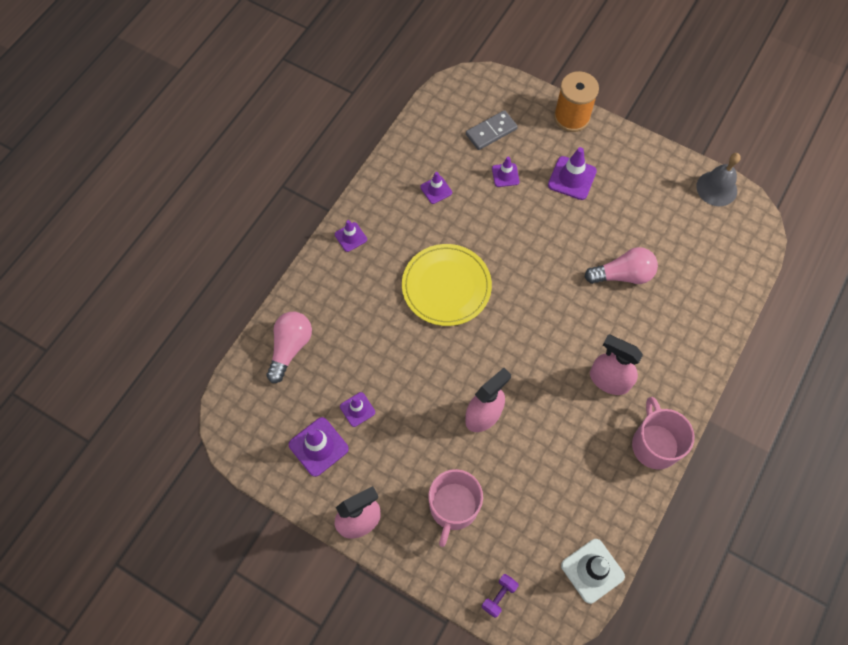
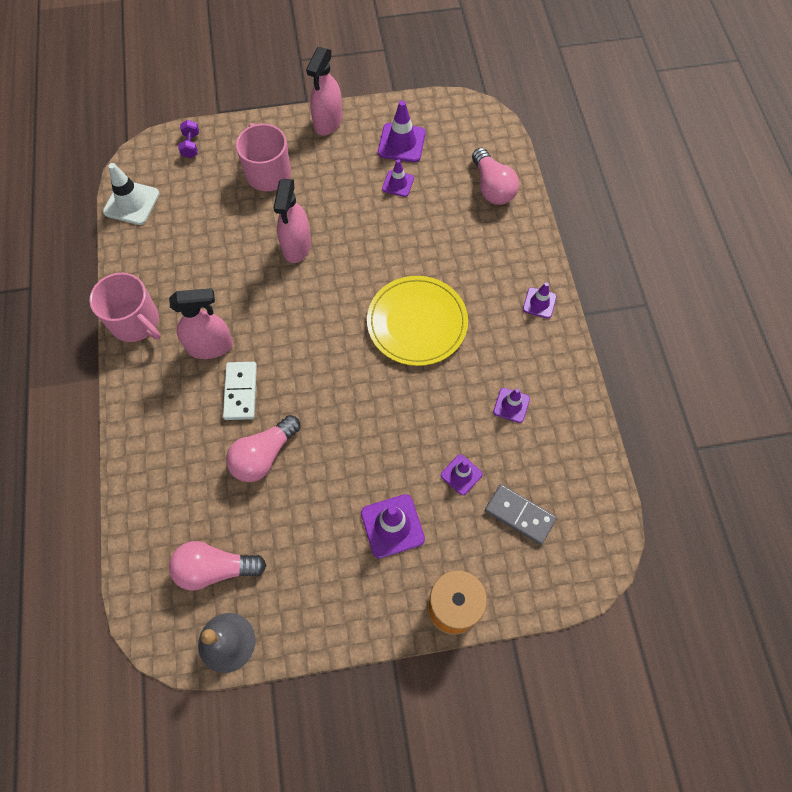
camera: 140 degrees right, 0 degrees up
grey domino [466,110,518,150] -> grey domino turned 75 degrees counterclockwise [485,484,557,545]
none -> pink light bulb [169,541,267,591]
none -> white domino [223,362,257,420]

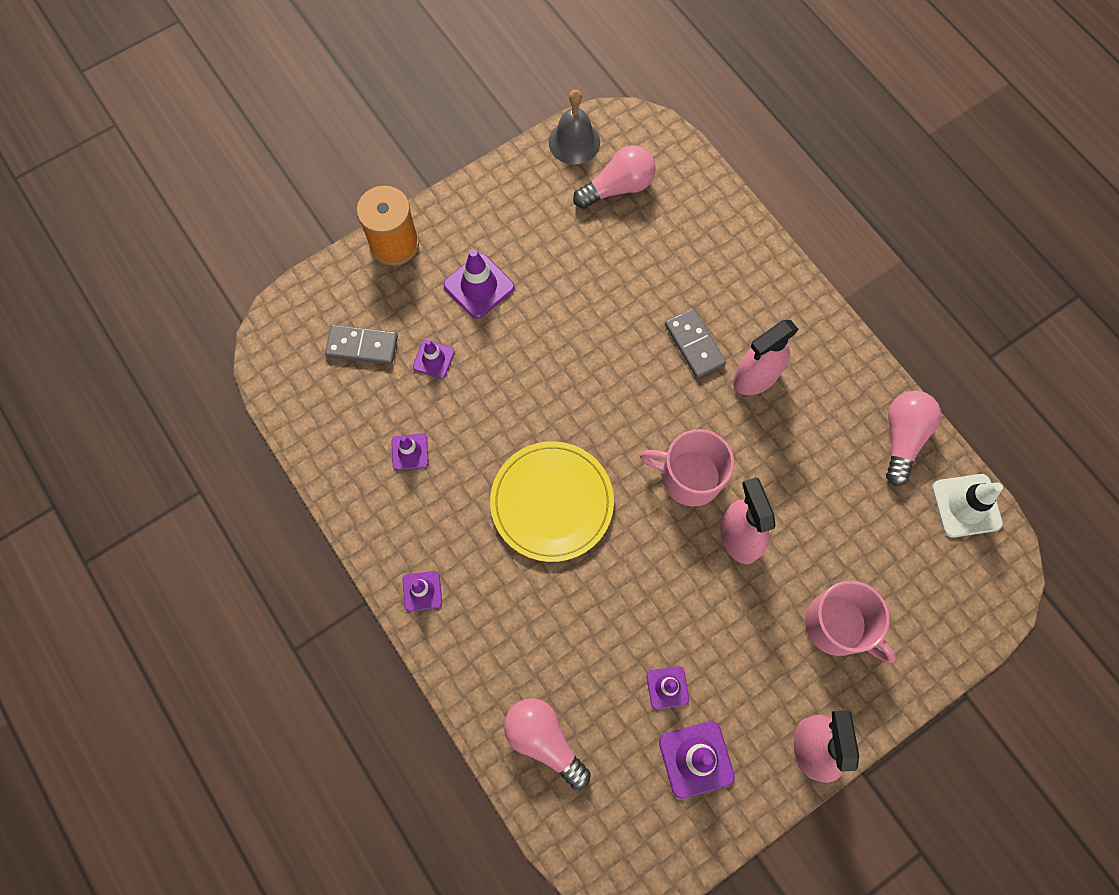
camera: 155 degrees right, 5 degrees up
pink mug [89,272,161,342] -> pink mug moved to [640,429,734,507]
purple dumbbell [178,120,199,158] -> none
white domino [223,362,257,420] -> grey domino [665,308,726,378]
pink light bulb [226,415,301,482] -> pink light bulb moved to [886,391,941,486]

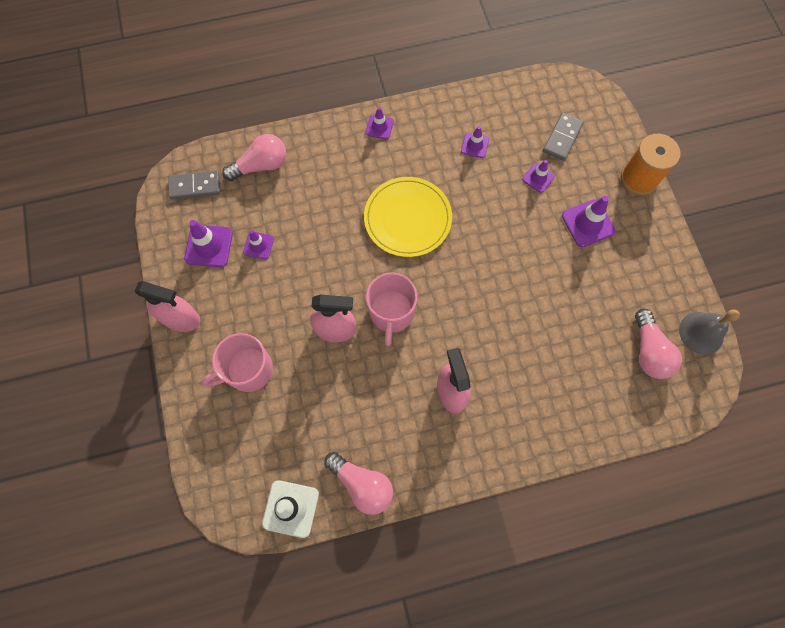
camera: 110 degrees right, 0 degrees up
pink mug [640,429,734,507] -> pink mug turned 150 degrees clockwise [366,273,418,346]
grey domino [665,308,726,378] -> grey domino moved to [168,170,220,200]

